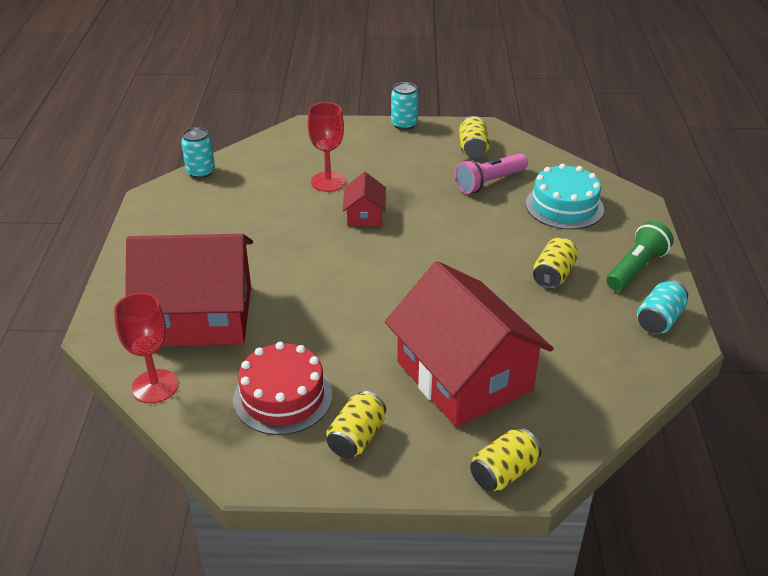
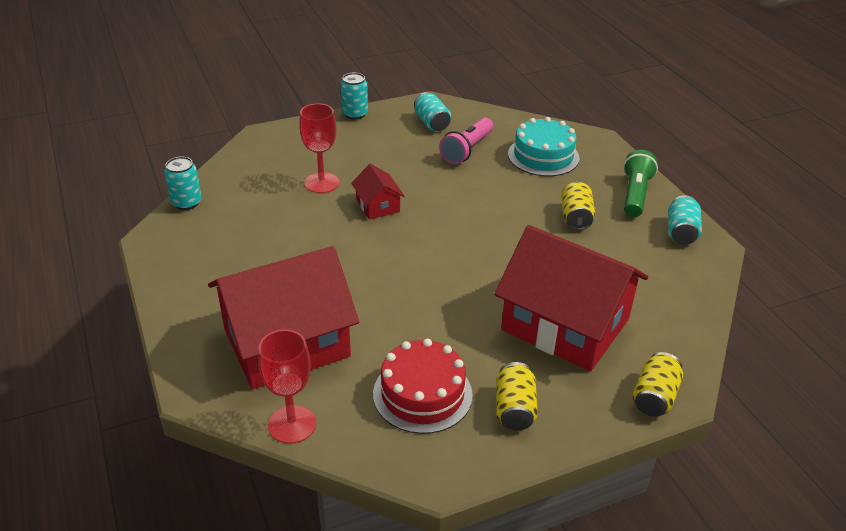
camera: 25 degrees left, 0 degrees up
yellow can [459,116,489,158] -> turquoise can [414,92,451,131]

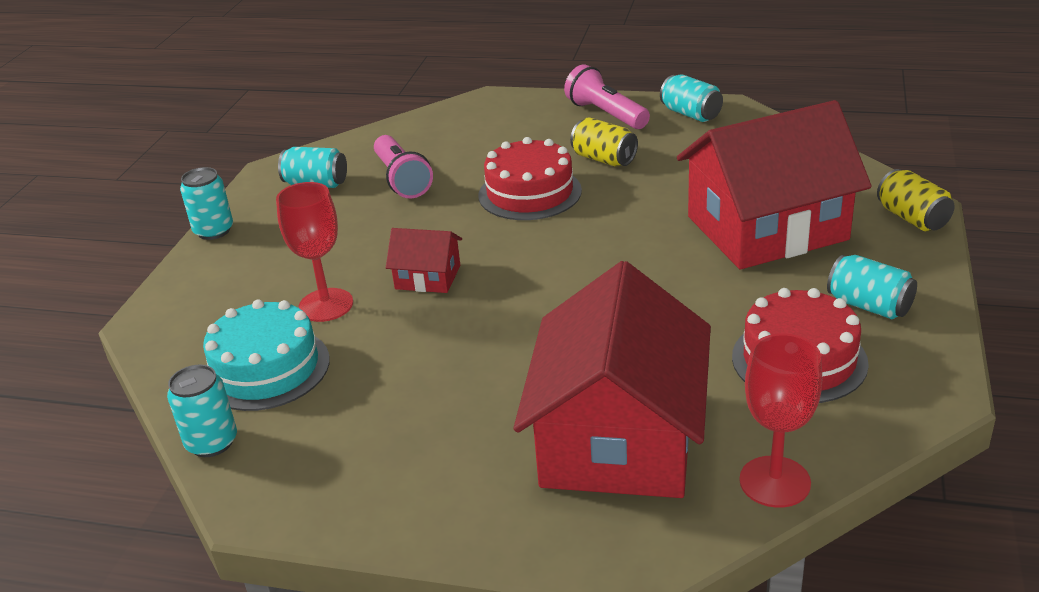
camera: 50 degrees left, 5 degrees down
yellow can [496,362,538,430] -> turquoise can [827,255,917,319]
turquoise cake [508,117,580,176] -> turquoise cake moved to [203,299,330,411]
green flashlight [623,150,658,217] -> pink flashlight [564,65,650,129]
none -> red cake [478,137,582,220]

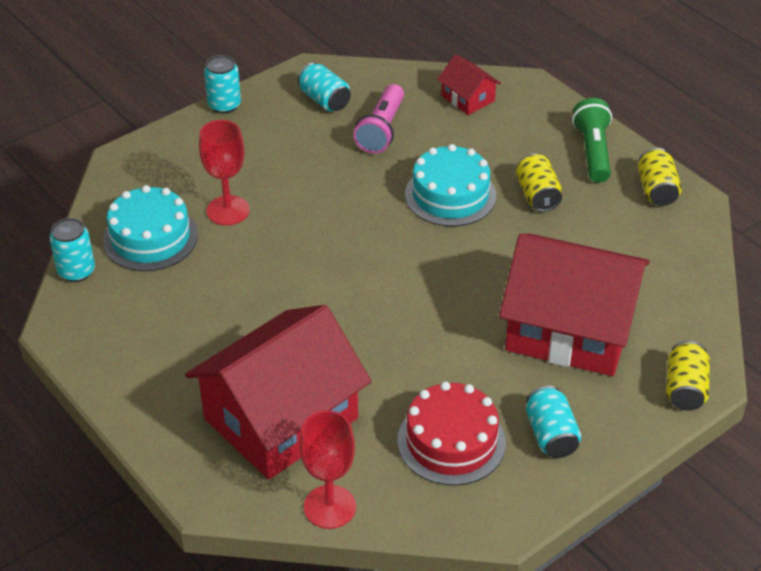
camera: 35 degrees right, 10 degrees up
red house [386,228,462,293] -> red house moved to [437,54,501,115]
red cake [478,137,582,220] -> turquoise cake [405,144,496,227]
pink flashlight [564,65,650,129] -> green flashlight [572,98,612,183]
turquoise can [660,74,723,122] -> yellow can [638,148,682,206]

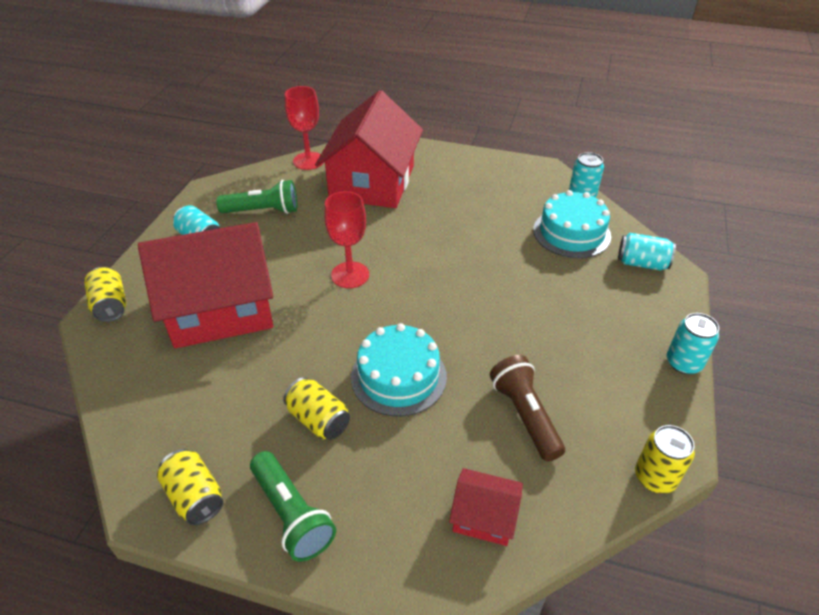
camera: 145 degrees right, 0 degrees up
red goblet [199,120,250,225] -> red goblet moved to [324,191,369,288]
turquoise can [298,63,351,112] -> turquoise can moved to [618,233,676,270]
pink flashlight [353,84,404,154] -> brown flashlight [490,355,565,462]
red cake [397,382,506,486] -> green flashlight [216,180,297,214]
none -> yellow can [635,425,695,494]

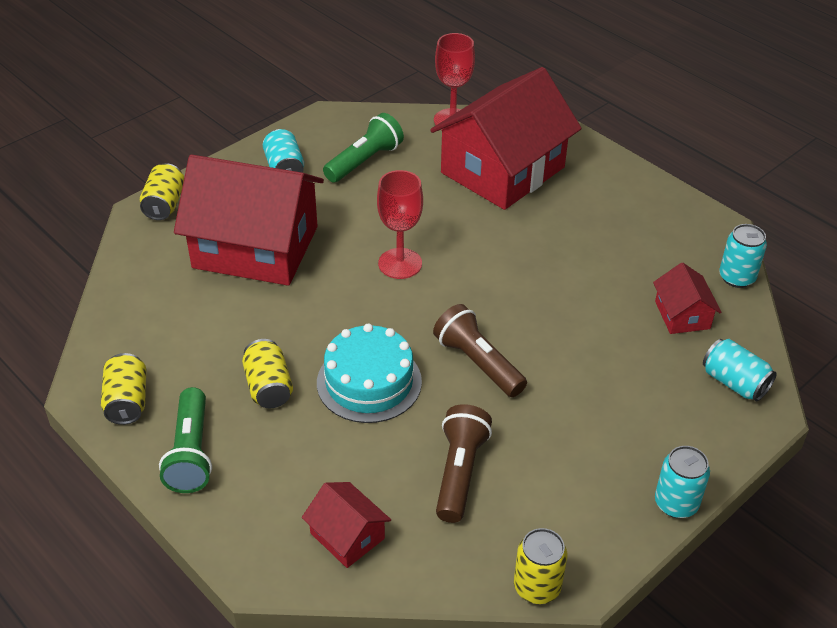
camera: 30 degrees right, 0 degrees up
green flashlight [216,180,297,214] -> green flashlight turned 75 degrees counterclockwise [323,113,404,183]
turquoise cake [533,190,611,258] -> red house [653,262,722,334]
none -> brown flashlight [433,304,527,397]

